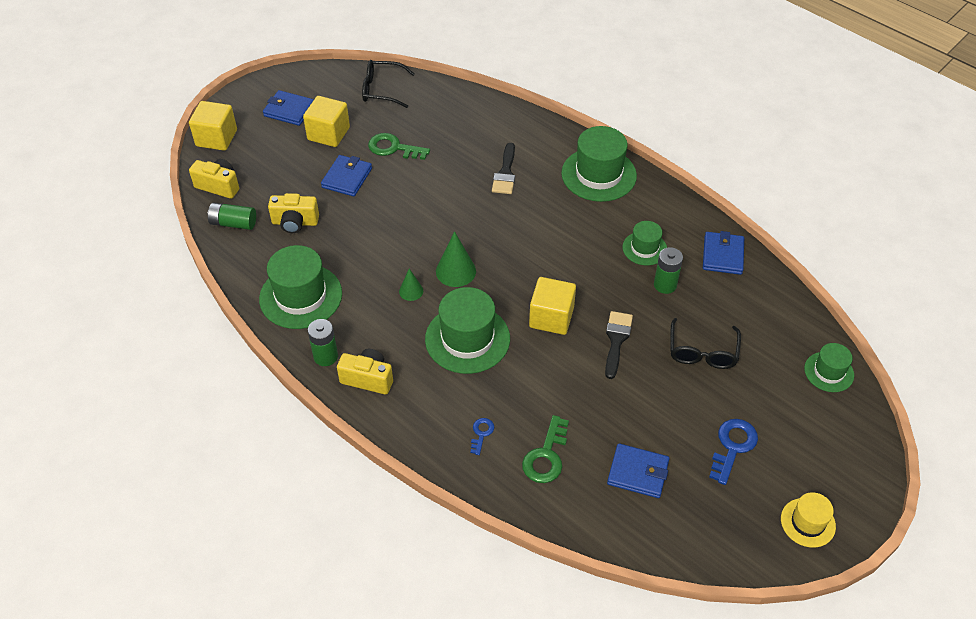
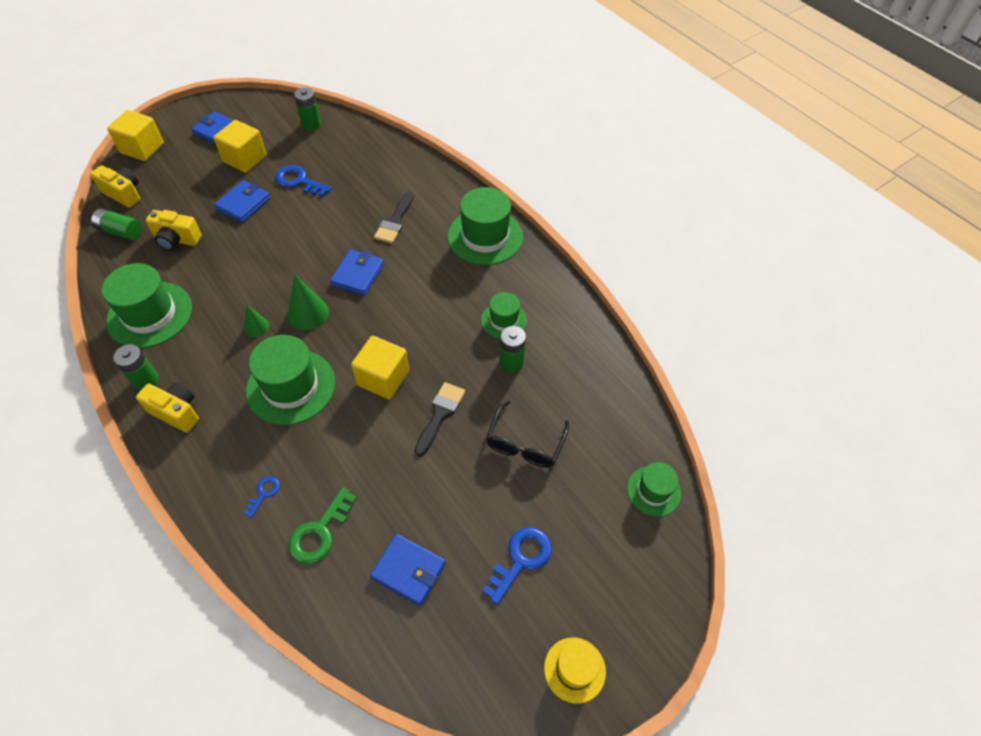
camera: 10 degrees right, 5 degrees up
black glasses [362,60,415,108] -> green battery [294,87,321,131]
green key [368,133,430,160] -> blue key [275,165,332,197]
blue wallet [703,231,744,275] -> blue wallet moved to [330,249,384,296]

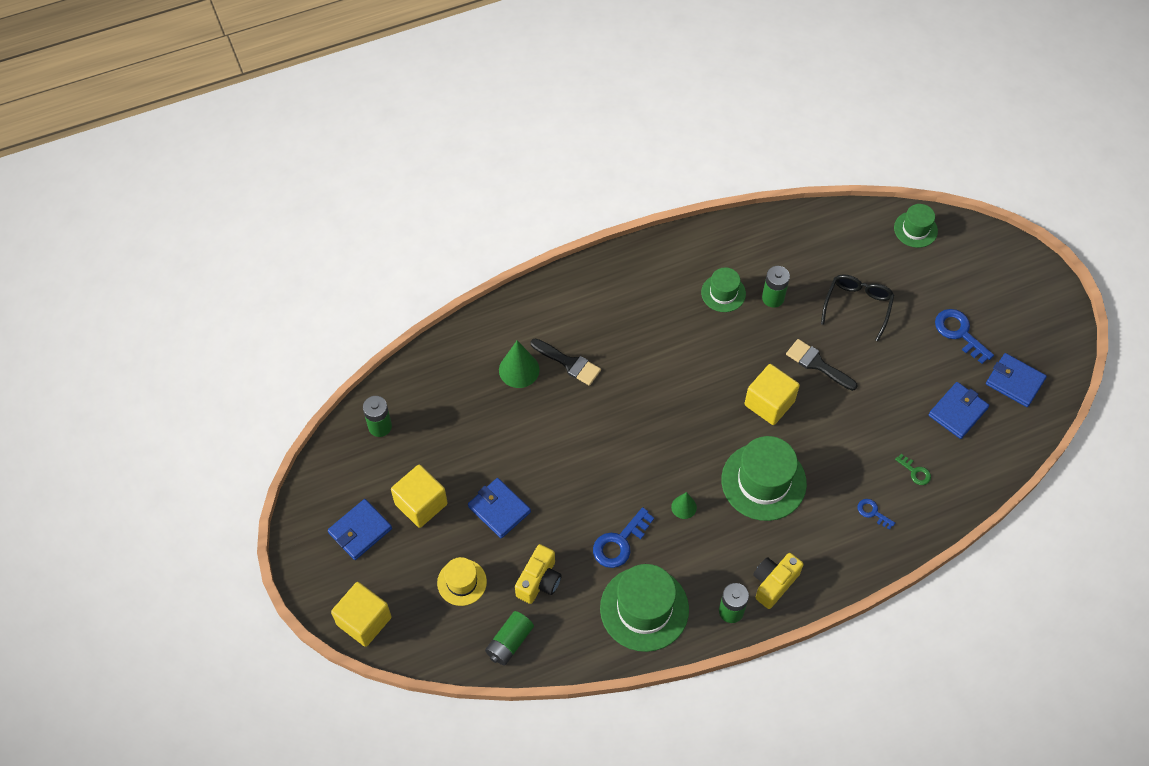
camera: 75 degrees left, 5 degrees up
yellow camera [90,165,140,208] -> none
blue key [275,165,332,197] -> blue key moved to [593,507,654,568]
green cone [287,274,329,330] -> green cone moved to [499,340,540,388]
green key [288,487,357,564] -> green key [895,454,931,485], size x0.55
blue wallet [330,249,384,296] -> blue wallet moved to [986,353,1047,407]
green hat [447,187,523,265] -> none
black glasses [486,401,569,468] -> black glasses turned 105 degrees counterclockwise [821,275,894,341]
yellow hat [544,637,606,704] -> yellow hat moved to [437,557,487,606]

